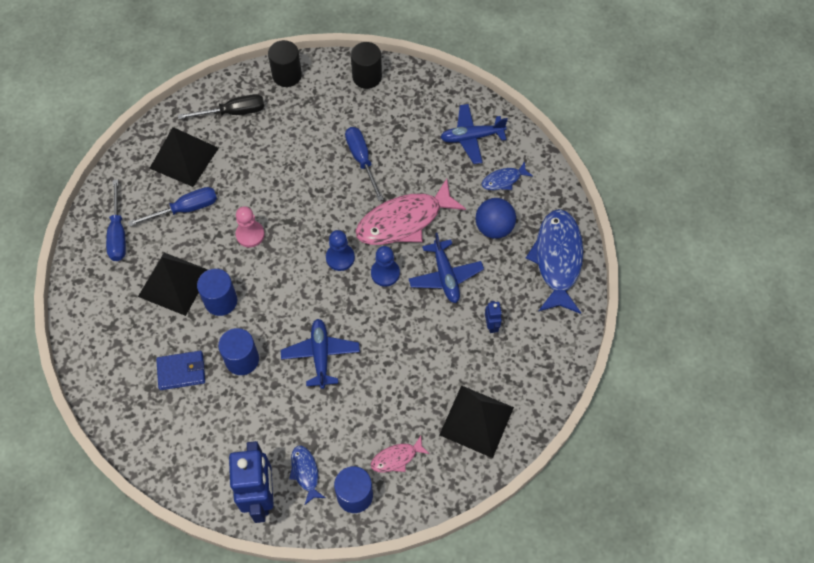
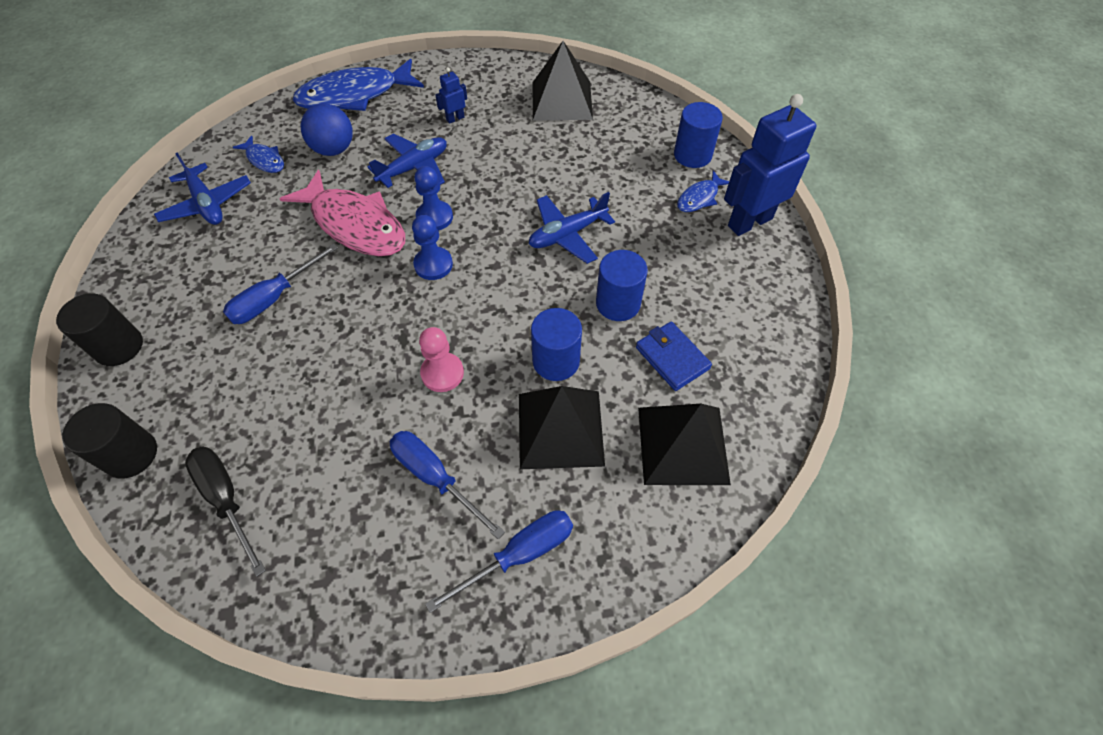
camera: 115 degrees left, 5 degrees down
black pyramid [149,127,219,187] -> black pyramid moved to [638,404,731,485]
pink fish [371,436,430,473] -> none

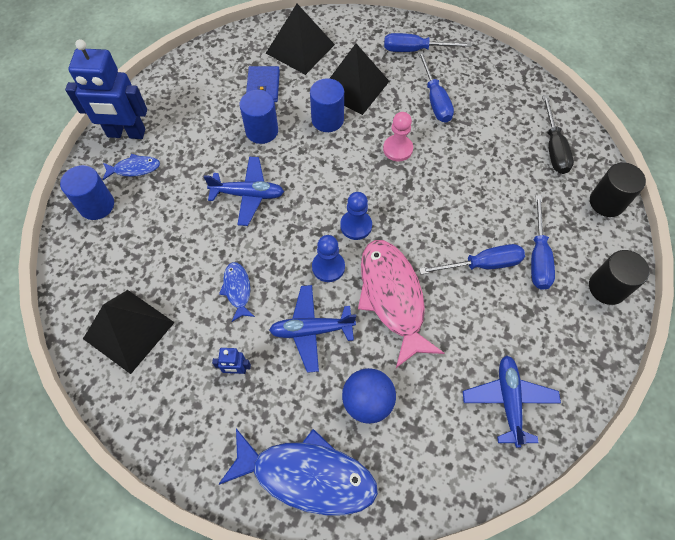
camera: 145 degrees left, 5 degrees up
blue fish [233,135,284,173] -> blue fish moved to [219,262,255,322]
none -> blue screwdriver [531,195,555,290]

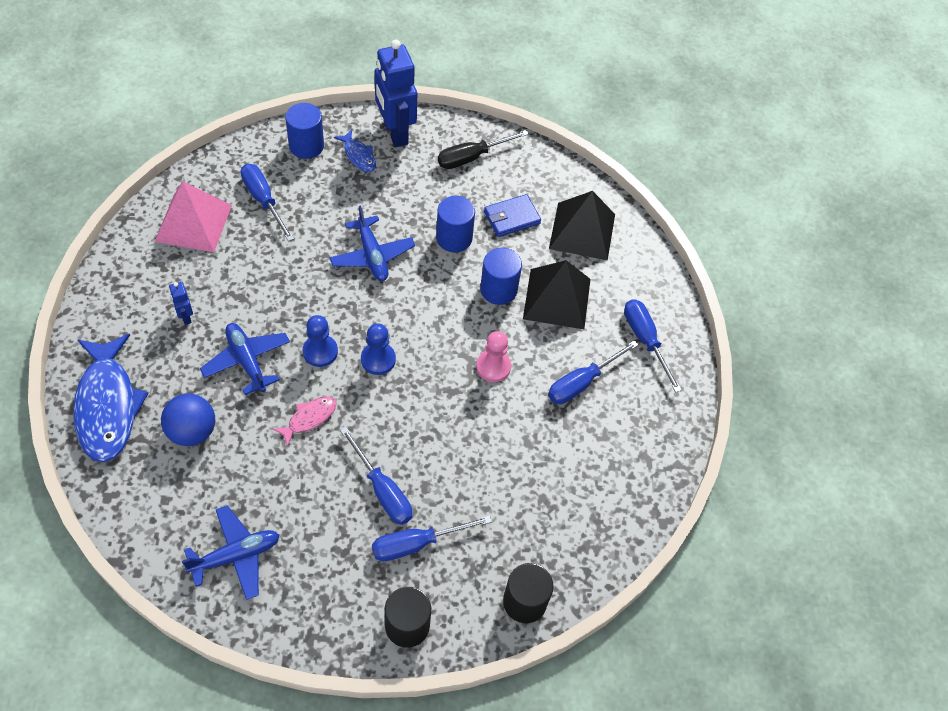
camera: 60 degrees right, 5 degrees down
black pyramid [83,290,175,374] -> pink pyramid [155,181,232,252]
blue fish [219,262,255,322] -> none
pink fish [358,240,444,368] -> pink fish [273,396,337,447], size x0.48
black screwdriver [542,95,574,174] -> black screwdriver moved to [438,130,529,169]
none -> blue screwdriver [241,164,294,242]

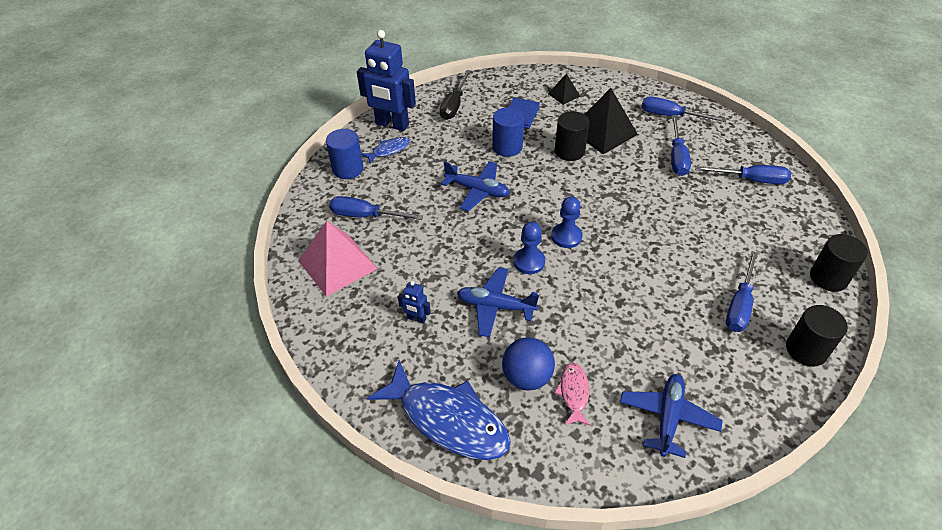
camera: 40 degrees left, 10 degrees down
pink fish [273,396,337,447] -> pink fish moved to [554,363,591,426]
blue fish [334,129,376,172] -> blue fish turned 45 degrees counterclockwise [361,137,410,164]
blue screwdriver [340,427,413,525] -> blue screwdriver moved to [695,165,791,184]
pink pawn [476,331,511,382] -> none
blue cylinder [480,248,522,305] -> black cylinder [555,111,589,161]
black pyramid [549,191,615,260] -> black pyramid [548,73,581,105], size x0.51

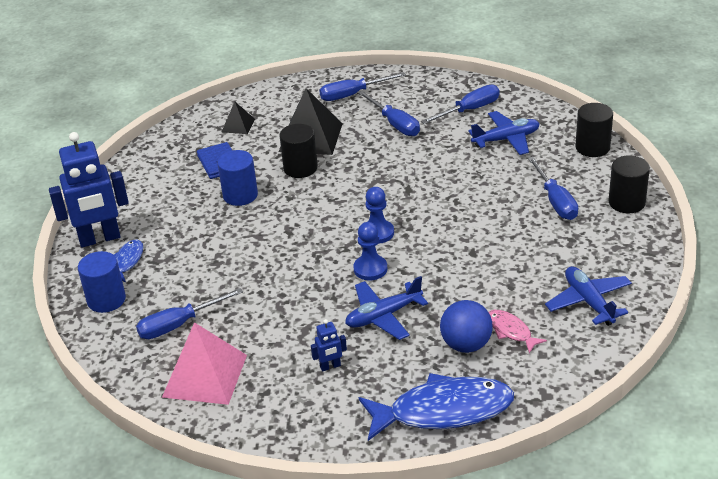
camera: 40 degrees left, 10 degrees down
black screwdriver [440,70,471,120] -> none
blue plane [441,161,510,211] -> blue plane moved to [468,111,540,155]

